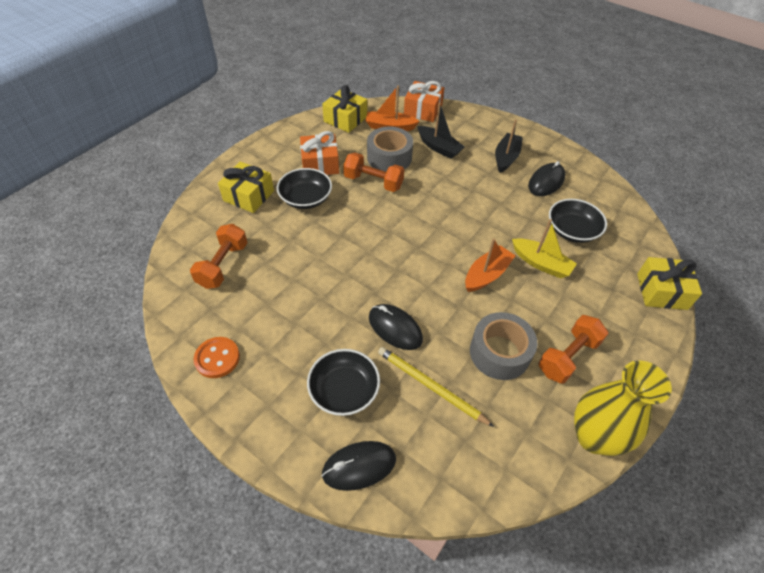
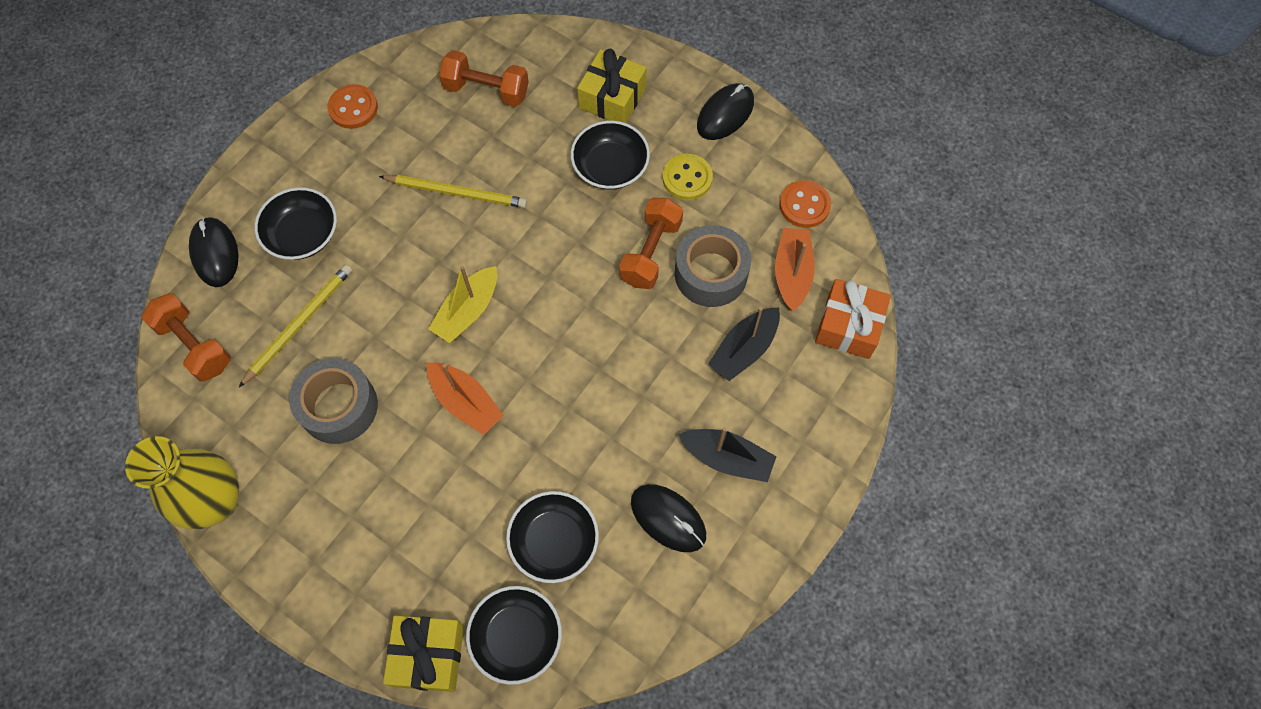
camera: 90 degrees right, 15 degrees up
orange gift [300,131,339,175] -> yellow button [662,154,713,200]
yellow gift [322,85,367,133] -> orange button [779,180,831,228]
black mouse [369,304,423,350] -> black mouse moved to [697,83,754,140]
yellow boat [512,219,577,278] -> yellow boat moved to [429,266,497,343]
orange dumbbell [538,315,609,384] -> orange dumbbell moved to [141,293,231,382]
none -> yellow pencil [379,175,527,208]
none -> black bowl [466,586,562,685]

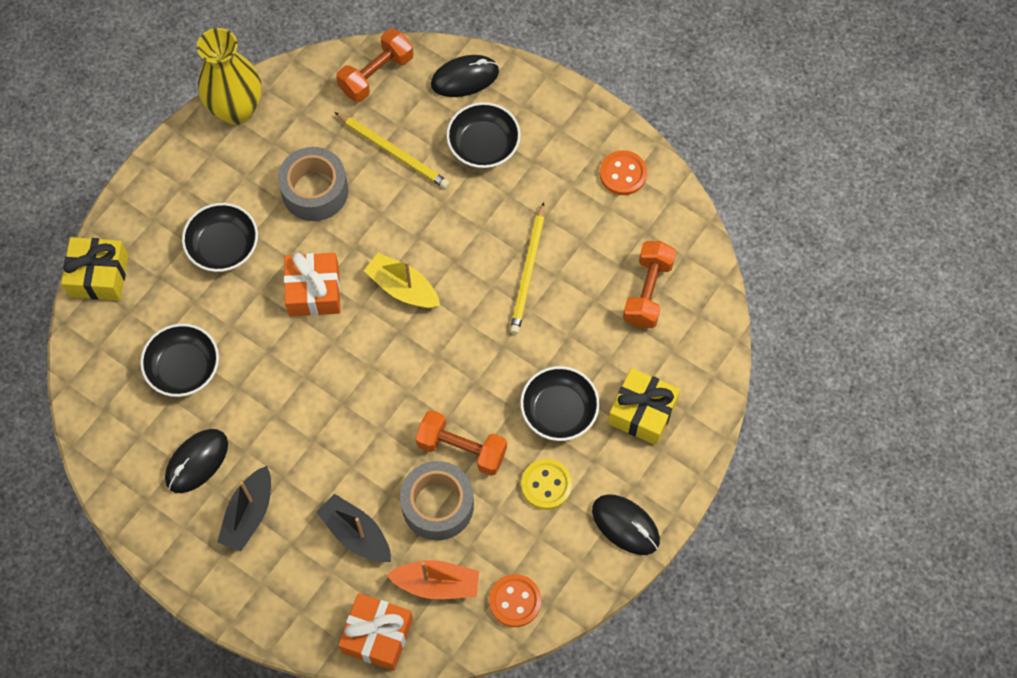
camera: 90 degrees right, 0 degrees up
orange boat [427,363,504,435] -> orange gift [284,253,340,317]
black bowl [466,586,562,685] -> black bowl moved to [182,203,258,272]

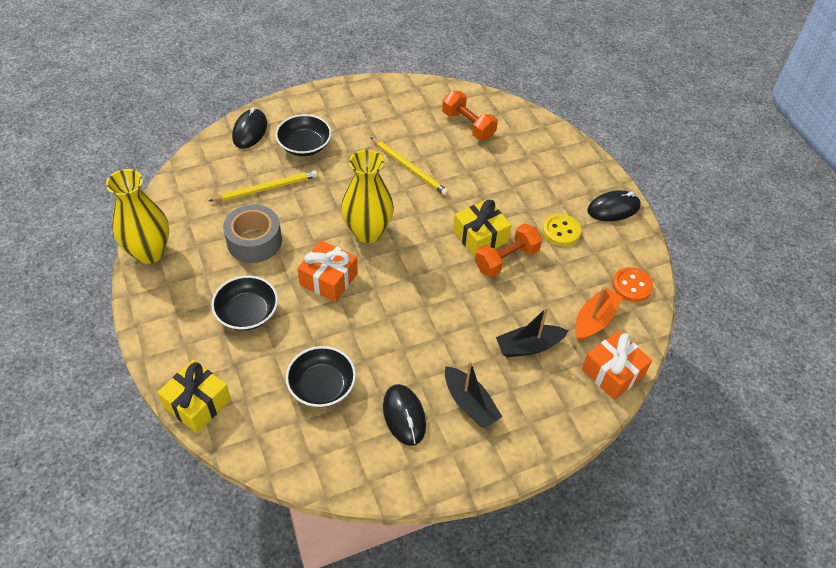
camera: 60 degrees left, 15 degrees down
orange dumbbell [336,29,413,102] -> none
yellow boat [364,253,440,308] -> yellow vase [341,150,394,243]
grey tape [400,461,474,540] -> none
black bowl [520,366,600,441] -> none
orange button [600,150,647,195] -> none
yellow gift [608,368,680,445] -> yellow gift moved to [453,199,511,257]

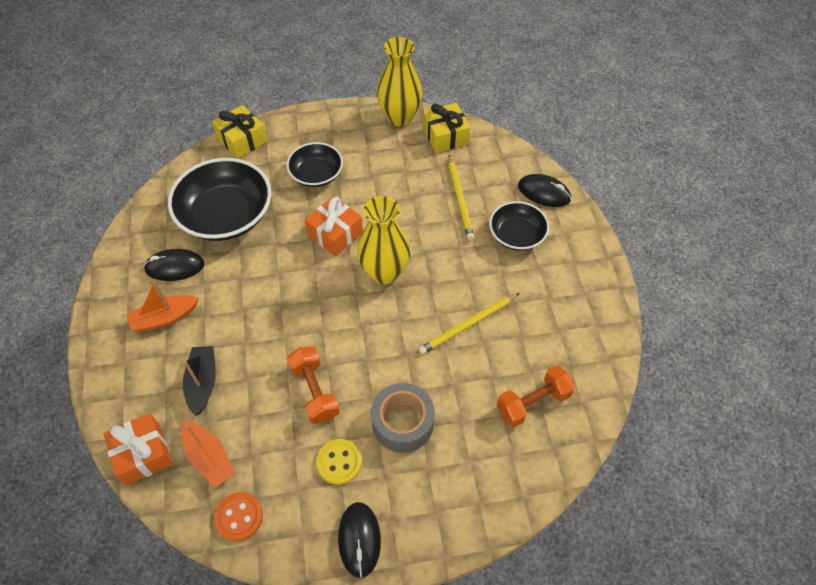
camera: 105 degrees right, 5 degrees up
grey tape [223,204,282,263] -> grey tape moved to [371,383,435,453]
black bowl [286,346,356,407] -> black bowl [168,158,272,241], size x1.73
black boat [445,361,502,429] -> orange boat [126,281,199,332]
yellow gift [453,199,511,257] -> yellow gift moved to [423,103,470,153]

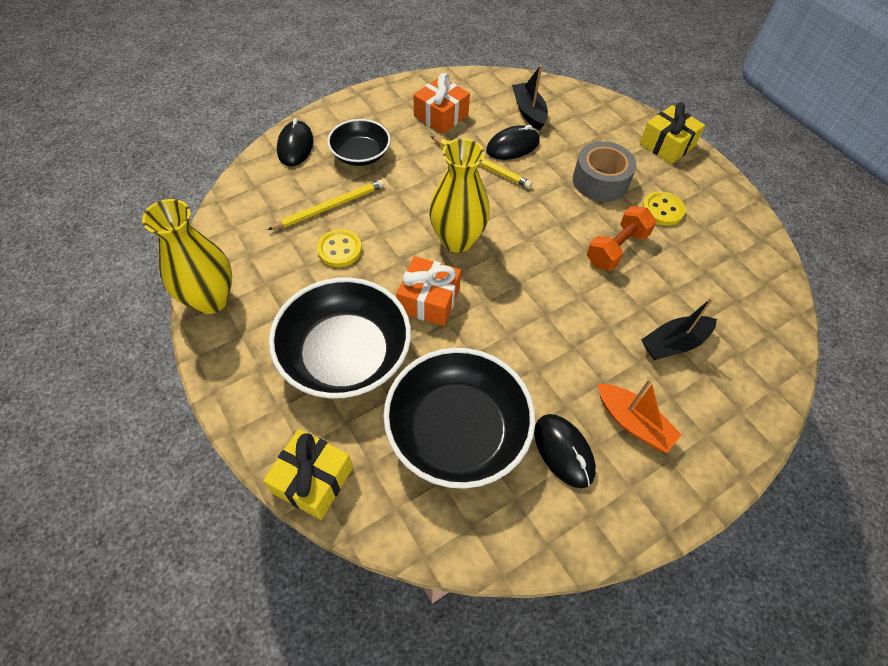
camera: 115 degrees left, 0 degrees up
orange gift [103,413,172,485] -> orange gift moved to [414,73,470,134]
orange boat [182,421,235,488] -> none
orange button [214,492,263,541] -> none
black bowl [287,142,343,187] -> black bowl [269,278,411,399], size x1.73
black mouse [338,502,381,578] -> black mouse moved to [486,125,540,160]
yellow gift [423,103,470,153] -> yellow gift moved to [640,102,705,164]
orange dumbbell [497,365,575,427] -> black boat [512,65,548,131]
none -> yellow button [317,229,362,267]

